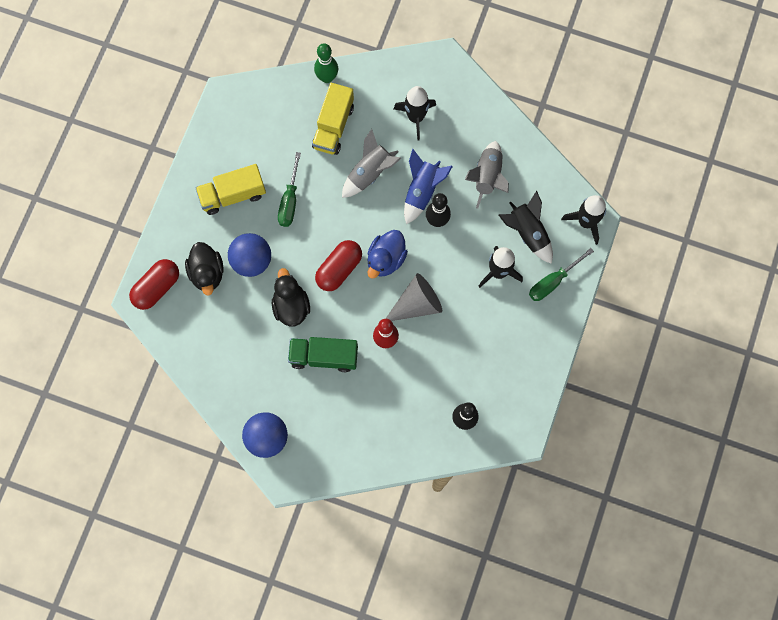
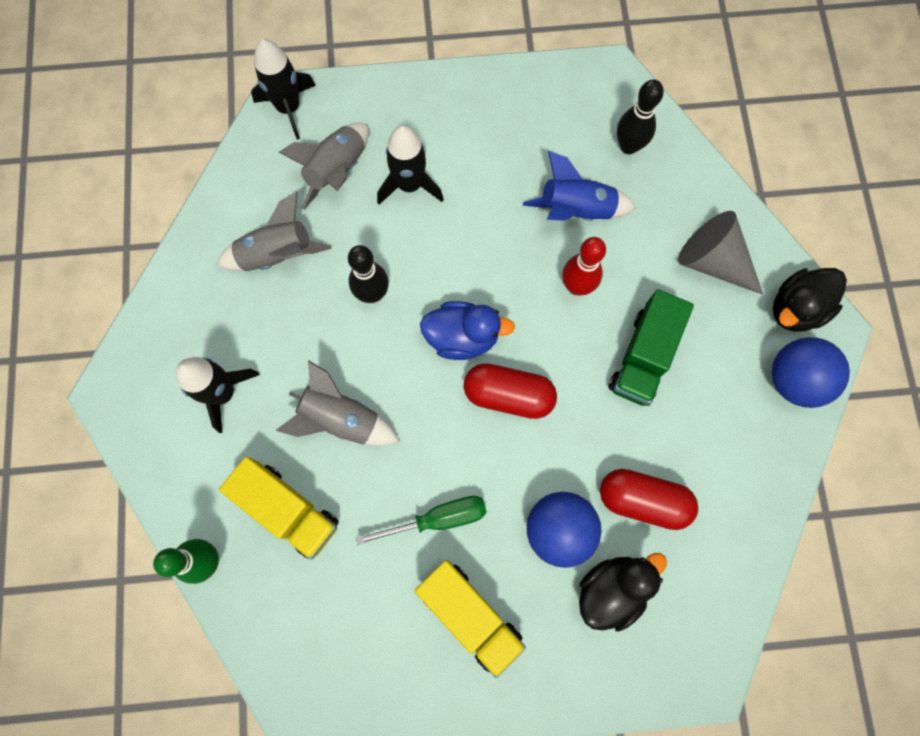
camera: 115 degrees left, 0 degrees up
red capsule [129,259,179,310] -> red capsule moved to [600,469,698,530]
black duck [272,268,310,327] -> black duck moved to [773,268,847,332]
green truck [288,337,358,372] -> green truck turned 45 degrees clockwise [608,289,694,406]
yellow truck [312,83,354,155] -> yellow truck turned 45 degrees clockwise [219,457,339,560]
grey cone [385,273,442,321] -> grey cone moved to [678,211,763,295]
blue rocket [404,149,453,224] -> blue rocket moved to [523,151,636,221]
black rocket [499,191,553,264] -> grey rocket [278,123,369,210]
green screwdriver [529,248,594,301] -> none

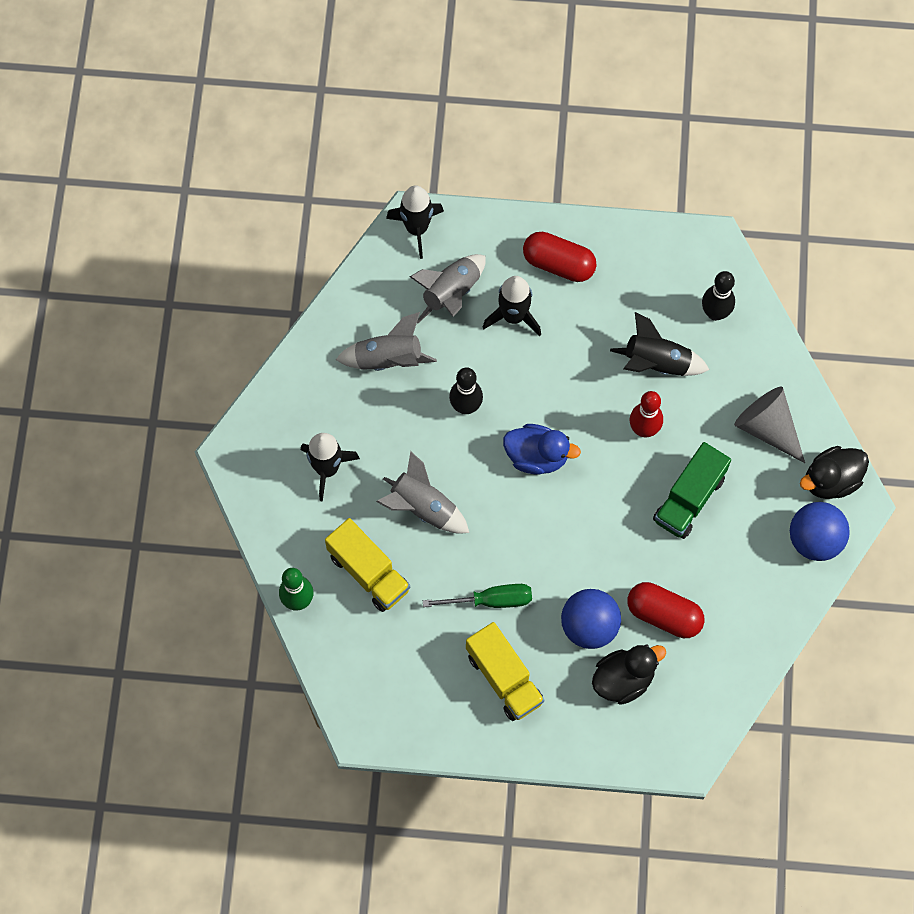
camera: 10 degrees right, 5 degrees down
red capsule [464,363,557,419] -> red capsule moved to [523,232,597,282]
blue rocket [523,151,636,221] -> black rocket [610,312,709,376]

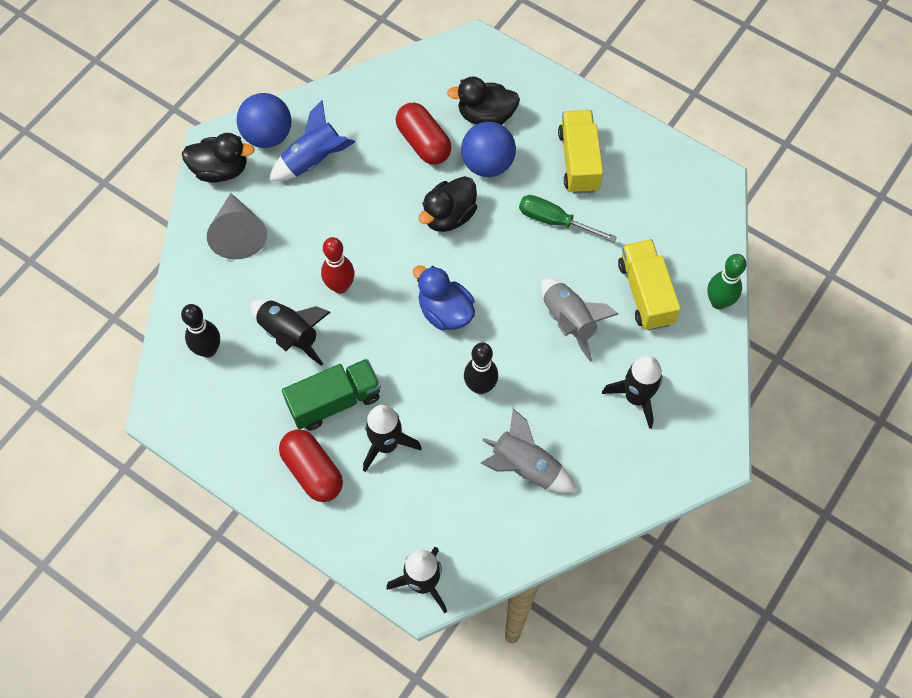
camera: 150 degrees left, 5 degrees down
grey rocket [410,254,486,323] -> none
green truck [653,442,731,539] -> green truck moved to [282,359,381,431]
none -> blue rocket [269,100,355,181]
none -> black duck [418,176,477,232]

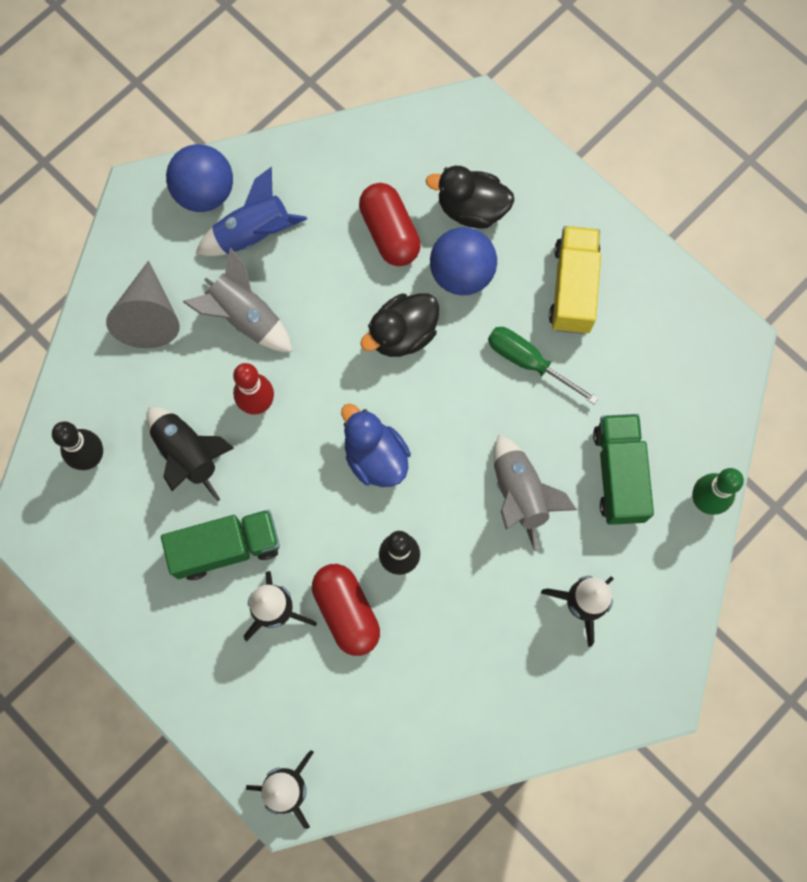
camera: 10 degrees right, 10 degrees up
black duck [182,133,255,183] -> none
red capsule [279,429,343,502] -> red capsule moved to [312,564,380,656]
grey rocket [481,409,576,493] -> grey rocket moved to [183,248,292,352]
yellow truck [618,239,681,331] -> green truck [593,414,654,525]

